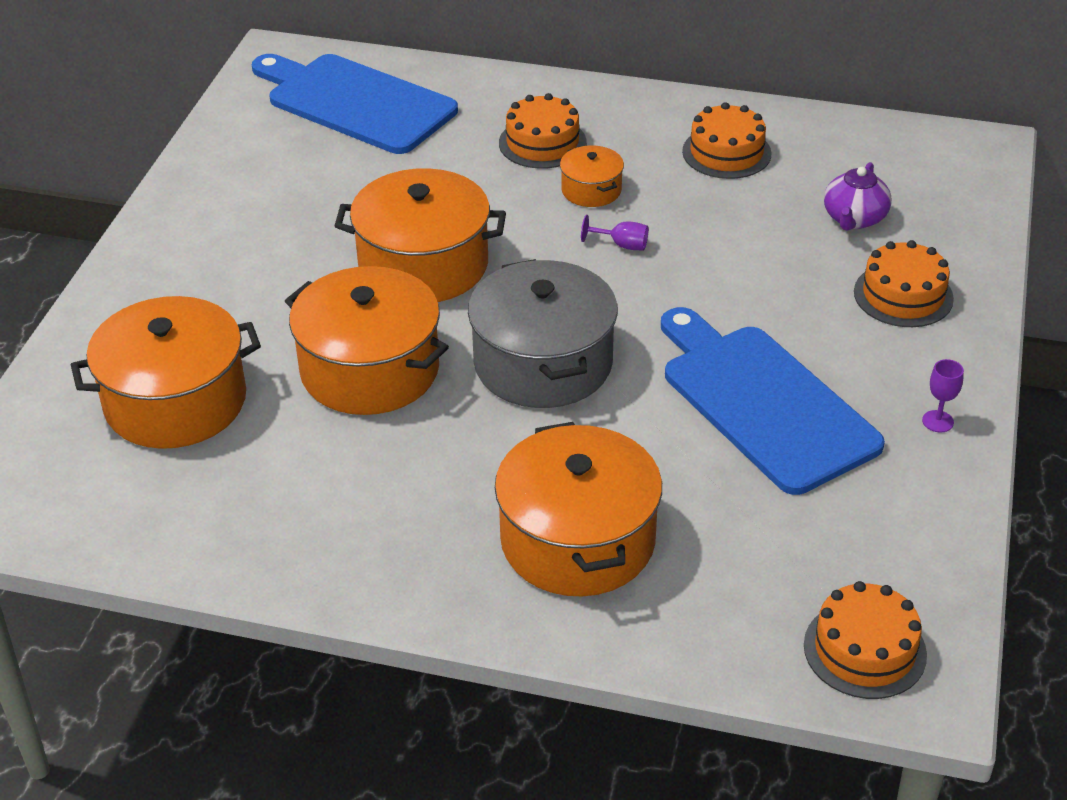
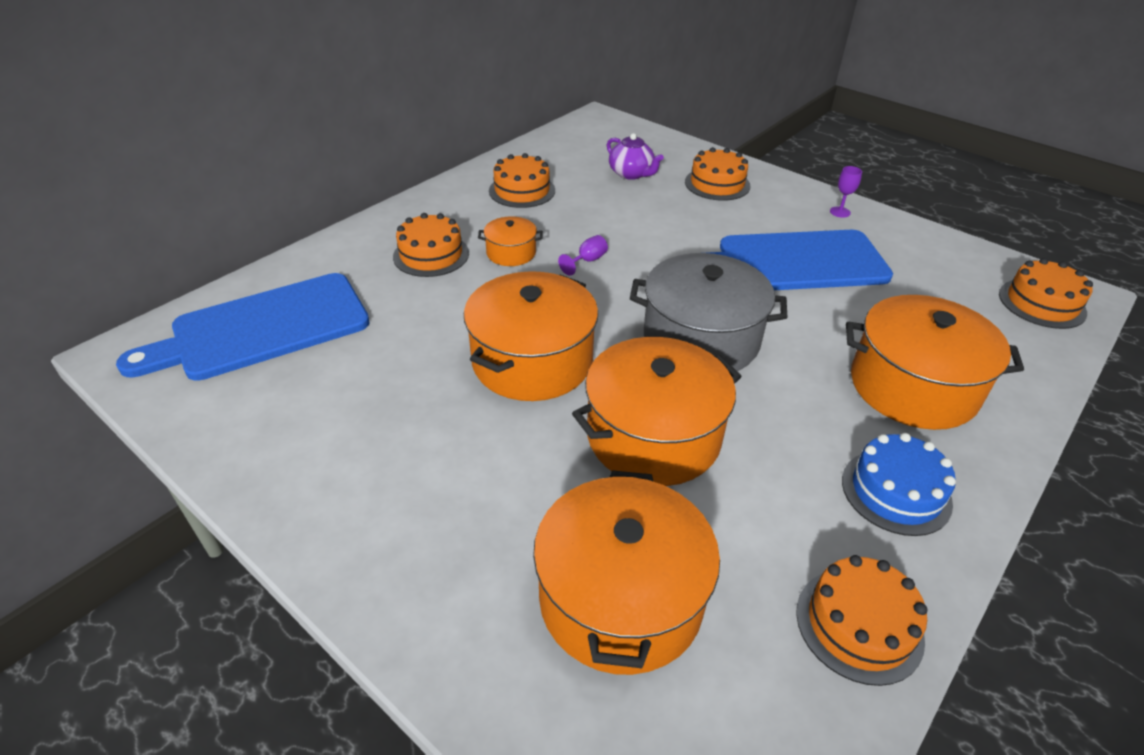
camera: 65 degrees left, 0 degrees up
none -> orange cake [796,555,927,686]
none -> blue cake [842,433,956,536]

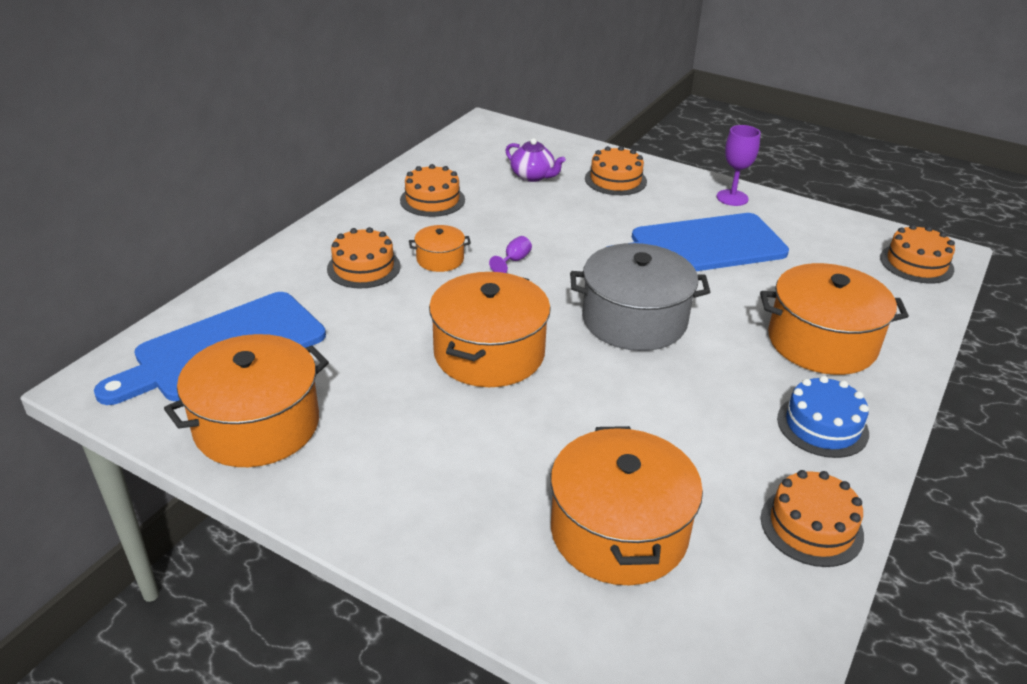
camera: 10 degrees left, 5 degrees down
orange pot [572,337,742,486] -> orange pot moved to [164,334,329,467]
purple goblet [830,166,862,218] -> purple goblet [717,125,761,206], size x1.70

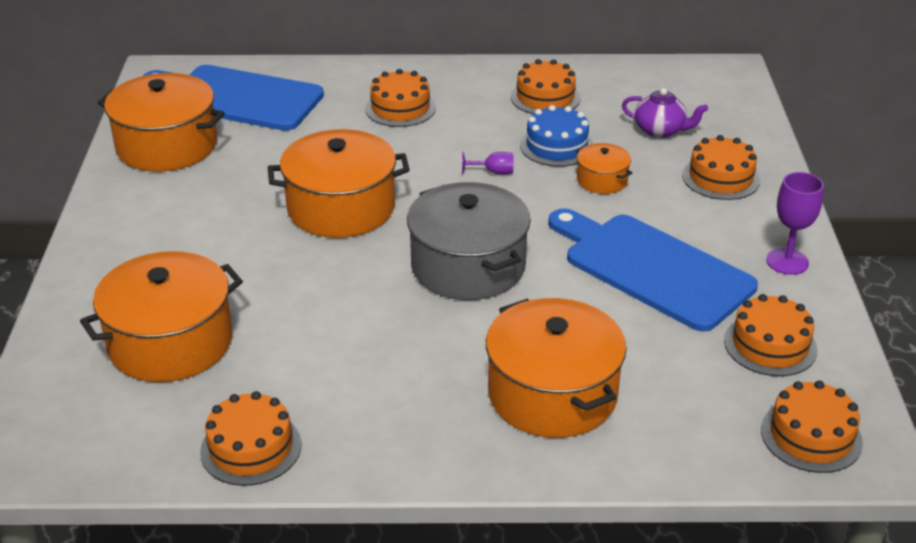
camera: 60 degrees right, 0 degrees up
orange pot [409,225,471,272] -> orange pot moved to [576,143,632,194]
purple teapot [505,138,566,182] -> purple teapot turned 75 degrees counterclockwise [622,88,708,138]
blue cake [777,376,869,458] -> blue cake moved to [520,105,594,167]
none -> orange cake [724,294,817,376]

